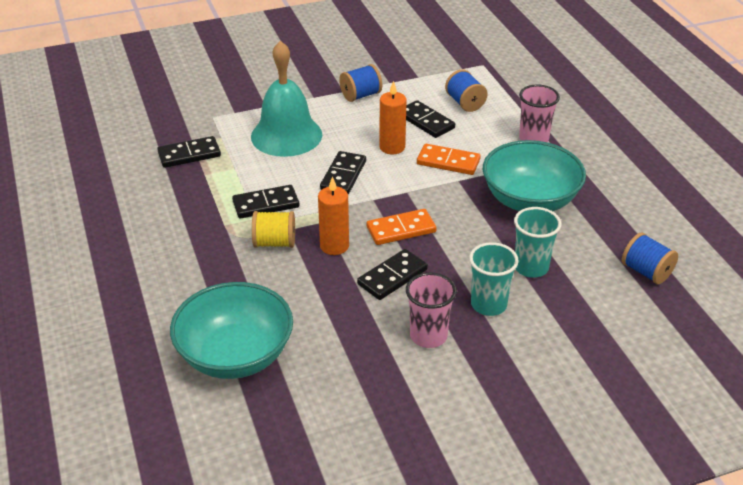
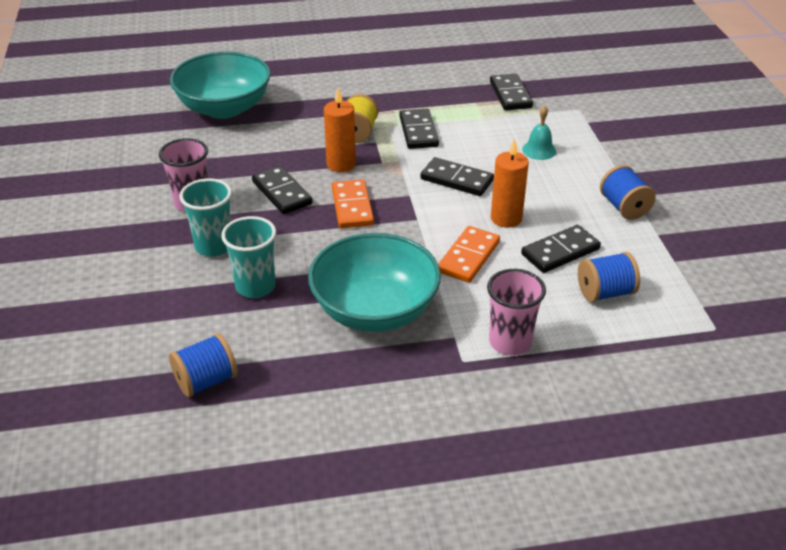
camera: 100 degrees right, 0 degrees up
turquoise bell [251,41,322,157] -> turquoise bell [522,106,556,160], size x0.42

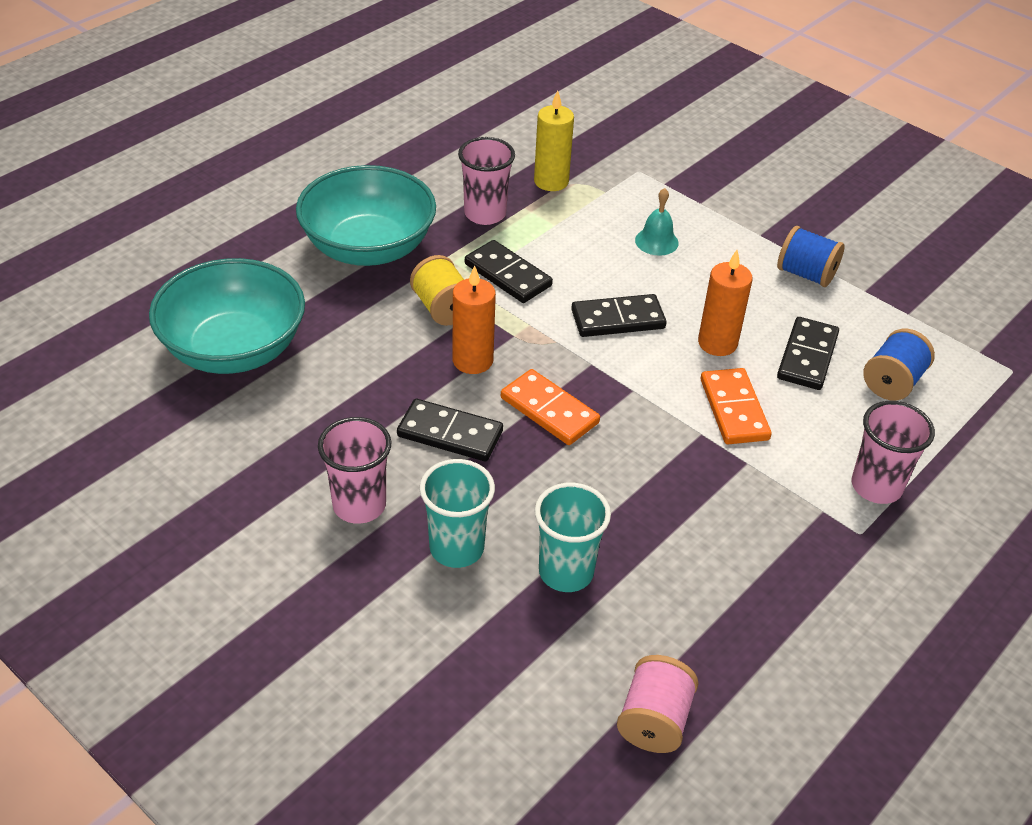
camera: 40 degrees left, 5 degrees up
blue spool [169,333,238,397] -> pink spool [617,655,698,753]
turquoise bowl [308,233,441,332] -> turquoise bowl moved to [296,165,436,266]
black domino [490,74,533,110] -> yellow candle [534,90,574,191]
none -> pink cup [458,137,515,225]

